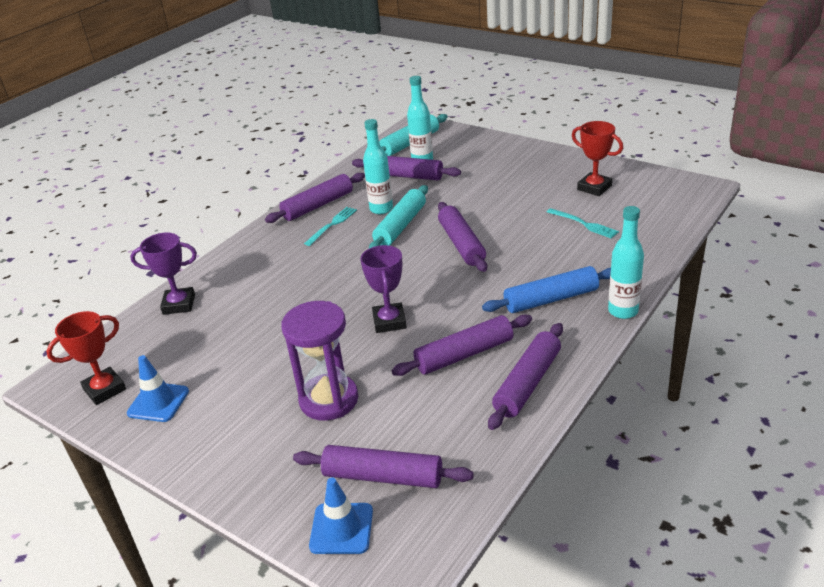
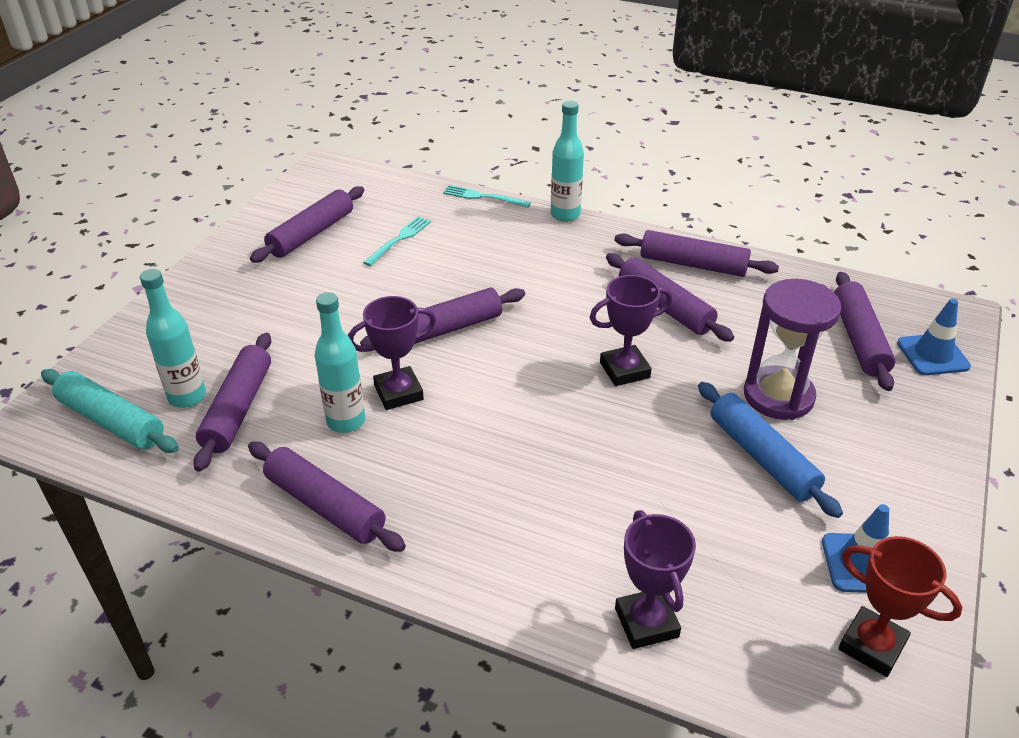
camera: 105 degrees left, 5 degrees up
turquoise fork [304,207,357,246] -> turquoise fork moved to [443,185,531,208]
turquoise rolling pin [369,185,428,248] -> purple trophy [348,296,436,410]
blue rolling pin [482,266,611,313] -> blue rolling pin moved to [698,382,843,518]
red trophy [572,121,623,196] -> purple rolling pin [250,186,364,263]

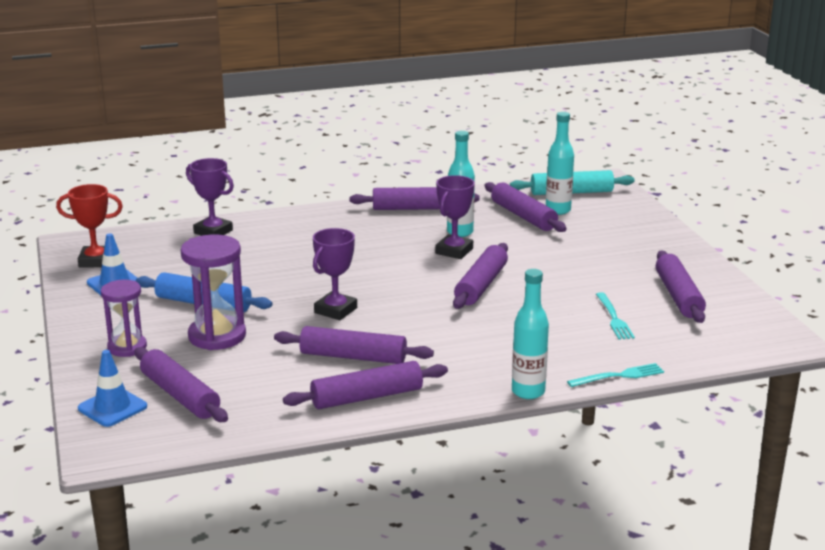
camera: 140 degrees right, 15 degrees down
none -> purple hourglass [101,280,147,357]

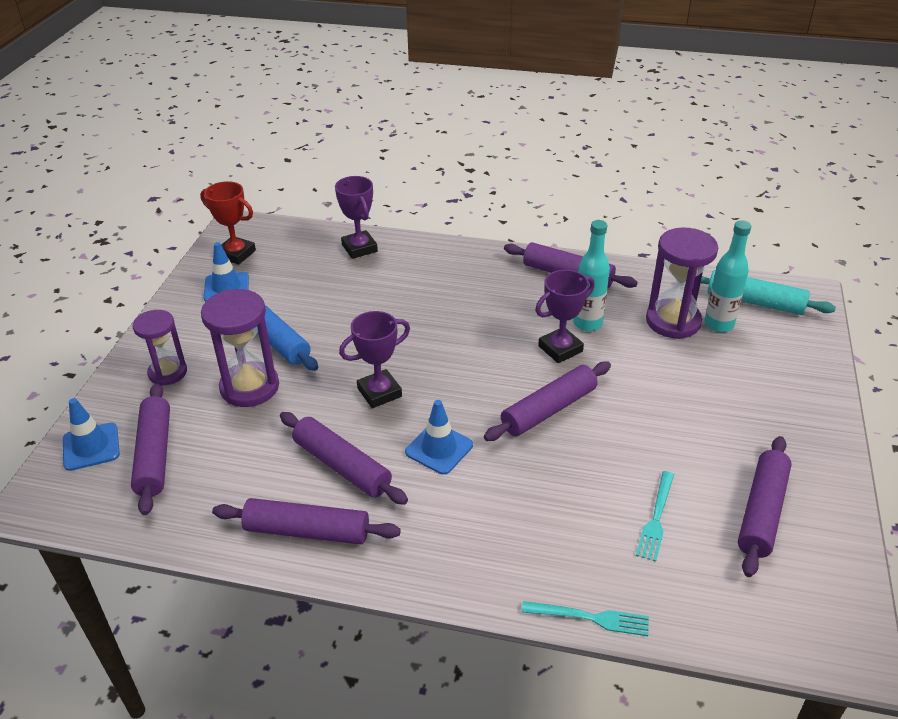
camera: 30 degrees right, 15 degrees up
purple rolling pin [485,182,567,232] -> purple hourglass [646,228,718,339]
turquoise bottle [512,269,549,399] -> none
none -> blue traffic cone [405,400,473,475]

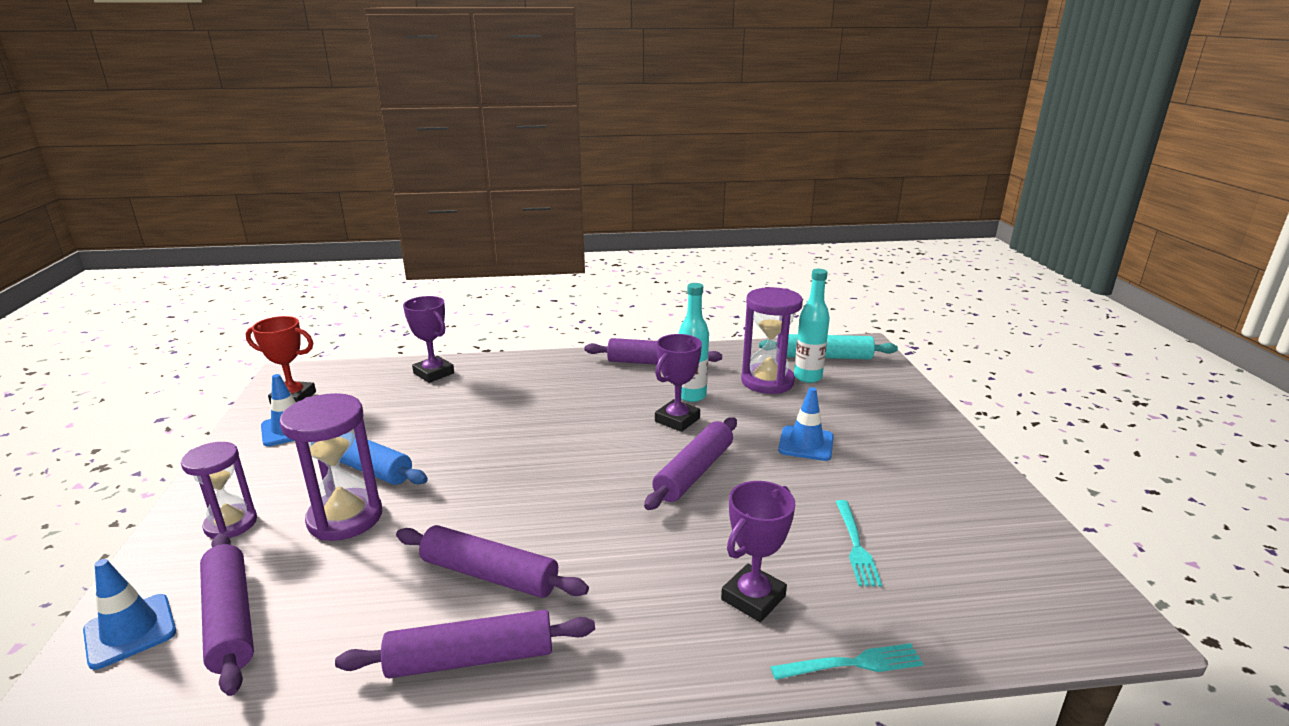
camera: 20 degrees left, 15 degrees down
purple trophy [339,311,410,408] -> purple trophy moved to [721,481,795,622]
blue traffic cone [405,400,473,475] -> blue traffic cone moved to [778,387,834,461]
purple rolling pin [738,436,792,577] -> none

